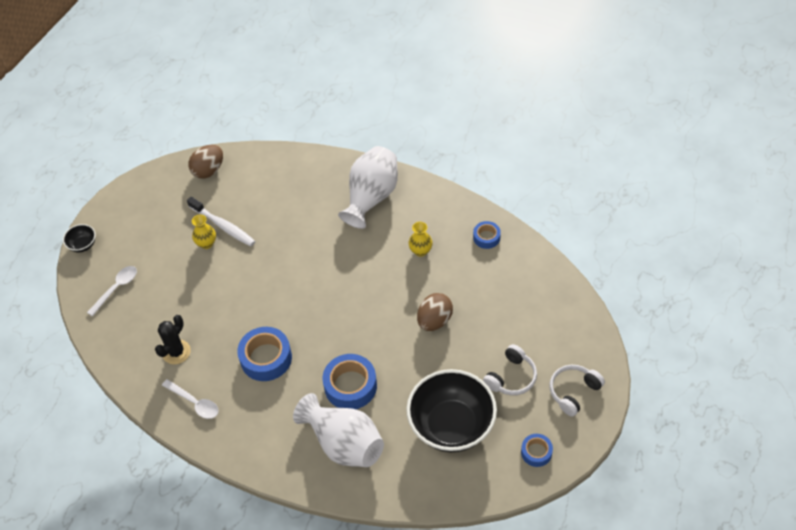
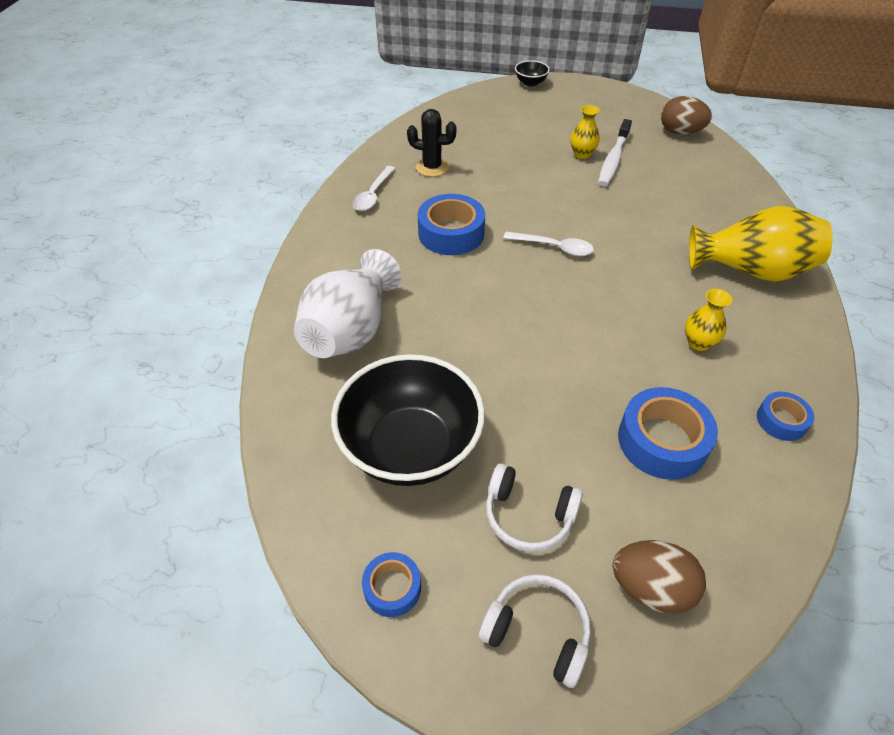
camera: 70 degrees right, 5 degrees down
white spoon [87,266,137,316] -> white spoon moved to [503,231,594,256]
blue tape [322,354,377,409] -> blue tape moved to [618,387,718,480]
white vase [338,146,398,229] -> yellow vase [689,206,833,282]
brown egg [417,293,453,331] -> brown egg moved to [612,540,706,614]

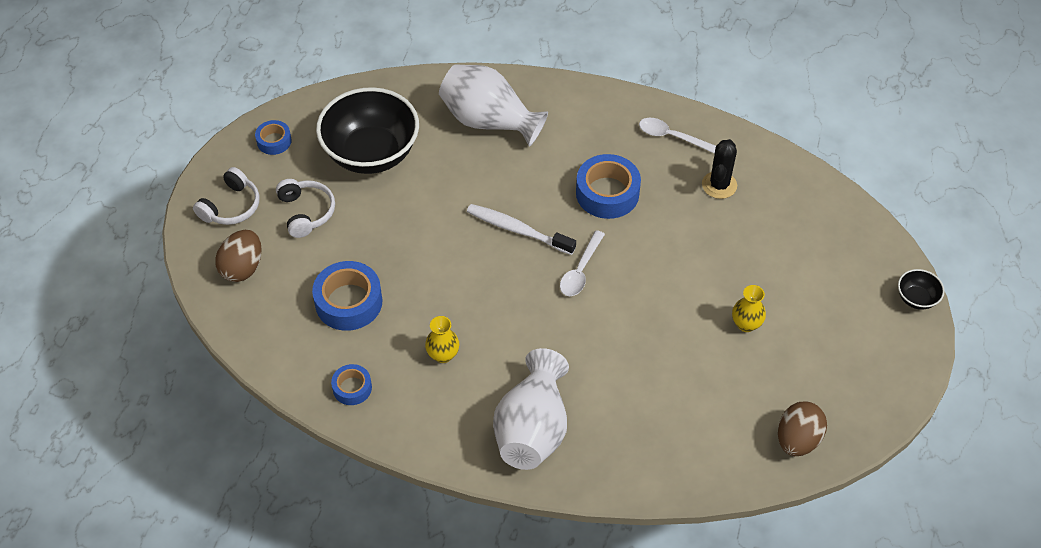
camera: 95 degrees right, 5 degrees up
white headphones [486,463,583,552] -> white headphones turned 135 degrees clockwise [276,179,335,238]
white toothbrush [598,119,632,187] -> white toothbrush moved to [467,204,576,255]
yellow vase [689,206,833,282] -> white vase [493,348,569,470]

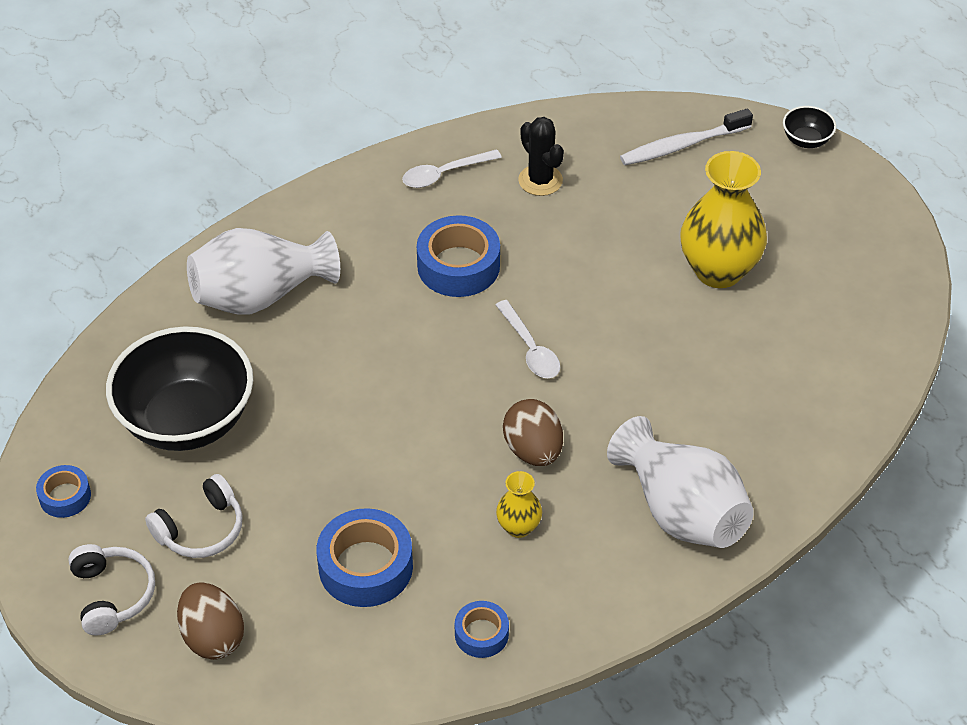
camera: 50 degrees left, 5 degrees down
white headphones [276,179,335,238] -> white headphones turned 120 degrees clockwise [145,474,243,558]
white toothbrush [467,204,576,255] -> white toothbrush moved to [620,108,753,165]
yellow vase [732,285,766,332] -> yellow vase [680,151,767,288], size x2.08
brown egg [778,402,827,456] -> brown egg moved to [503,399,563,466]

